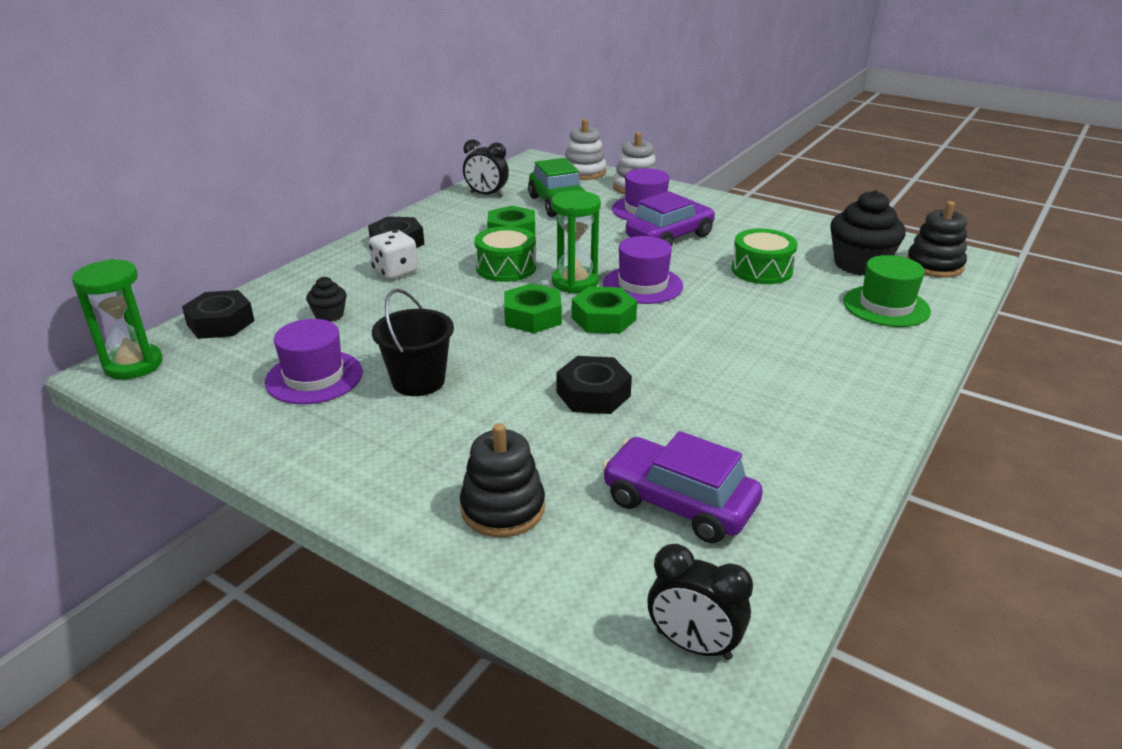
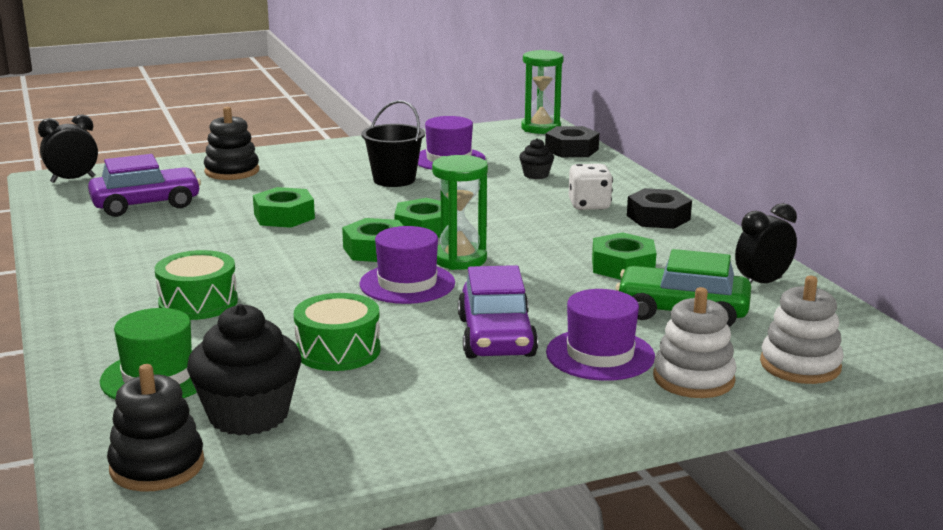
camera: 125 degrees right, 10 degrees down
green drum [474,226,536,282] -> green drum moved to [155,250,238,320]
black nut [556,356,632,414] -> green nut [253,187,315,228]

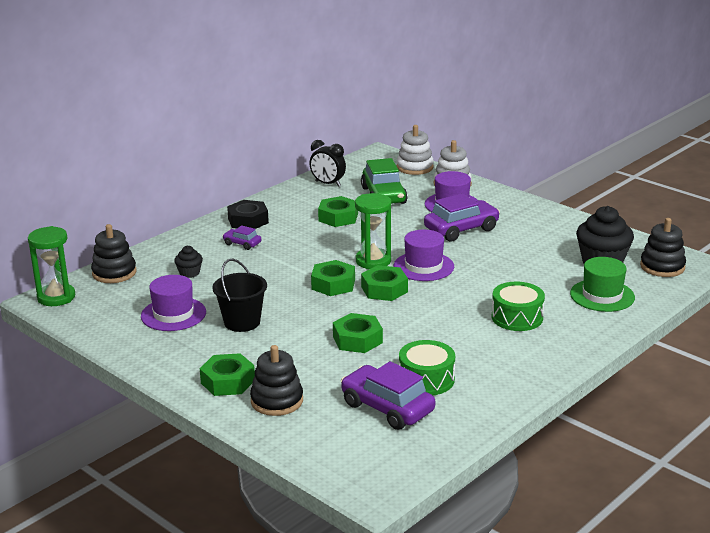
camera: 115 degrees left, 5 degrees up
black clock [38,114,98,183] -> none
green drum [294,293,381,371] -> green drum moved to [399,340,455,395]
black nut [545,126,599,157] -> black stacking toy [91,224,136,283]
white dice [569,164,613,210] -> purple car [222,225,261,250]
none -> green nut [200,353,255,396]

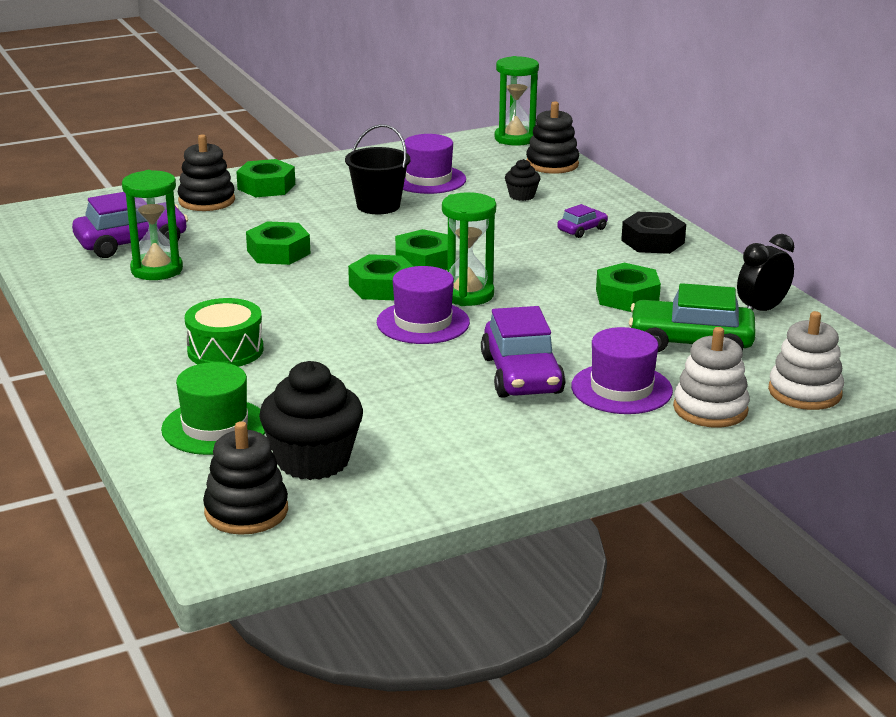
camera: 110 degrees right, 0 degrees up
green drum [399,340,455,395] -> green hourglass [122,170,183,280]

